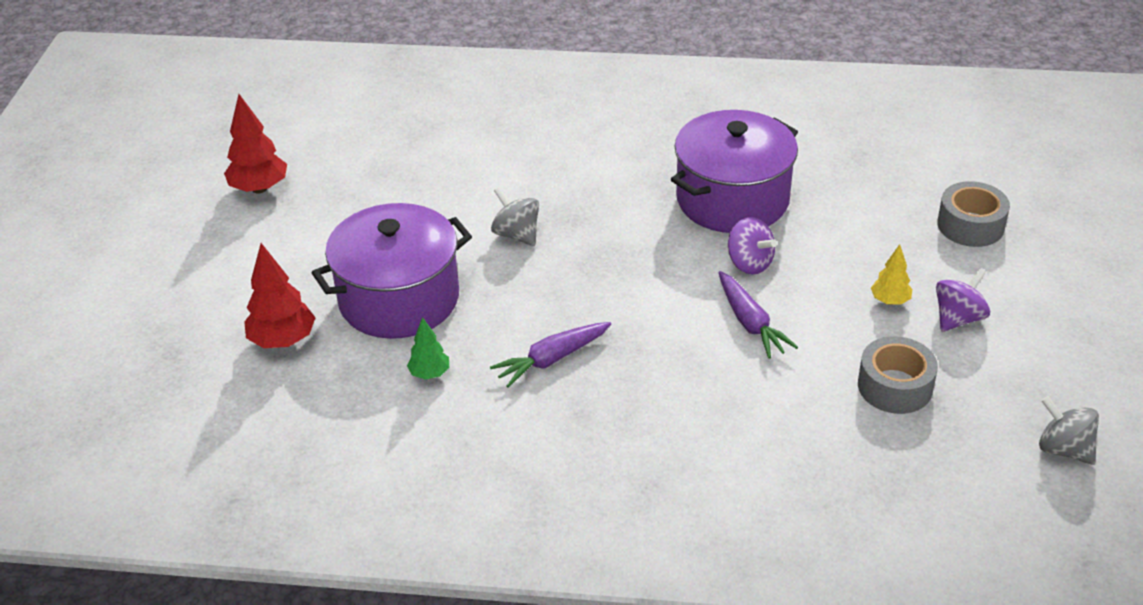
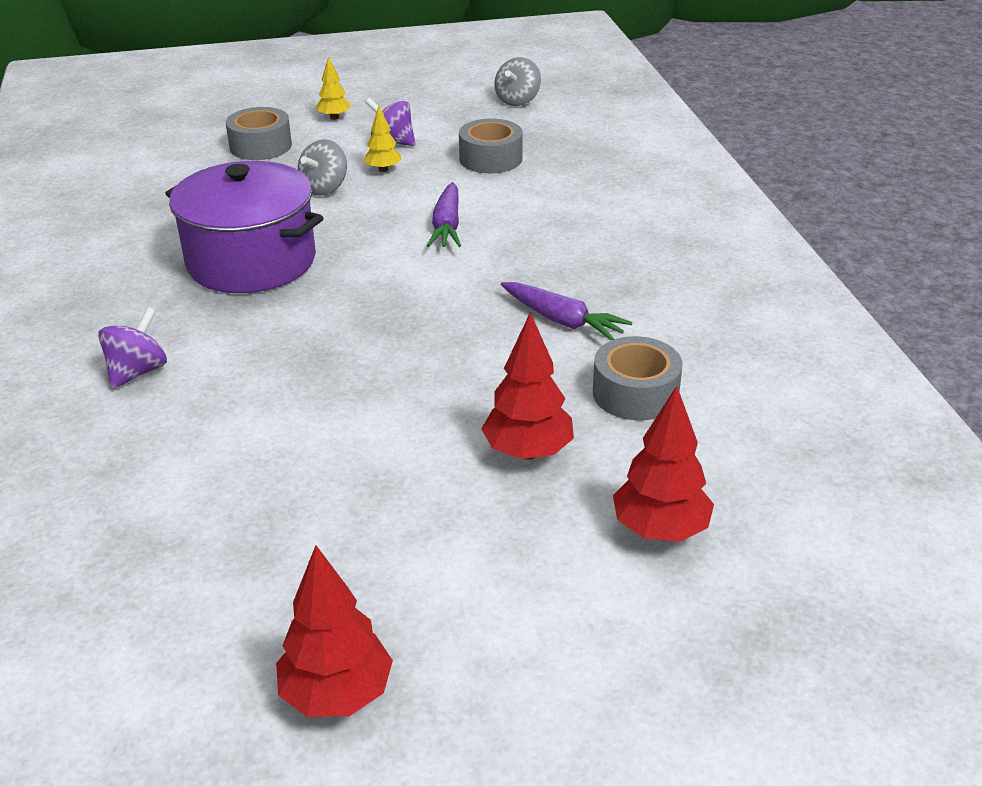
camera: 110 degrees left, 5 degrees down
purple pot [312,203,472,339] -> red tree [481,312,574,460]
green tree [407,317,449,380] -> grey tape [593,336,683,420]
grey spinning top [491,187,539,246] -> grey spinning top moved to [297,139,347,196]
purple carrot [719,271,798,359] -> purple carrot turned 135 degrees clockwise [427,182,461,247]
purple spinning top [728,217,777,275] -> purple spinning top moved to [98,307,167,389]
none -> yellow tree [316,56,351,120]

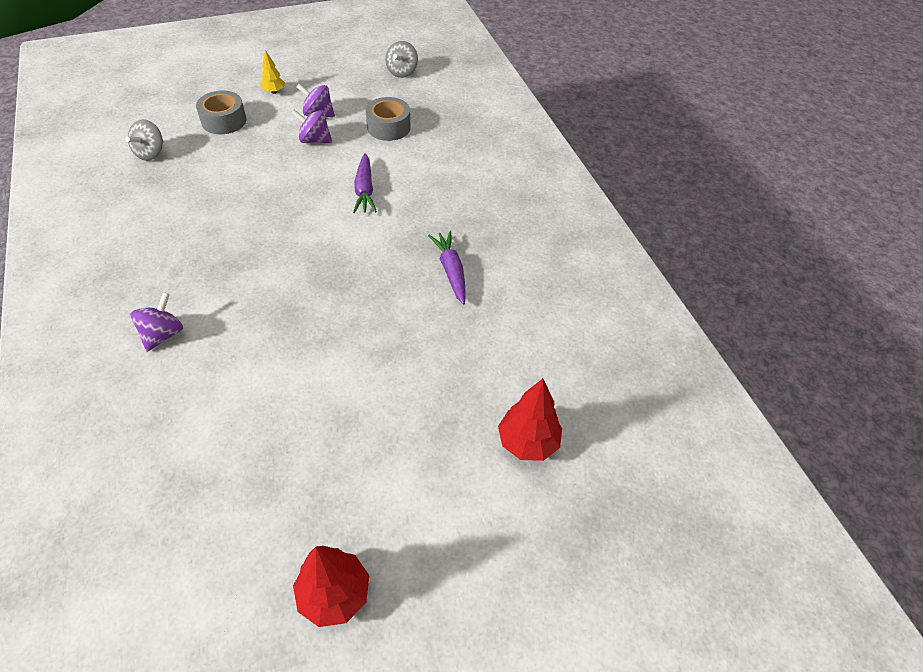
camera: 10 degrees left, 15 degrees up
purple pot [165,161,323,293] -> none
grey spinning top [297,139,347,196] -> grey spinning top moved to [125,119,164,161]
yellow tree [364,106,402,172] -> purple spinning top [291,109,332,143]
red tree [481,312,574,460] -> none
purple carrot [501,282,632,340] -> purple carrot turned 135 degrees counterclockwise [428,231,466,305]
grey tape [593,336,683,420] -> none

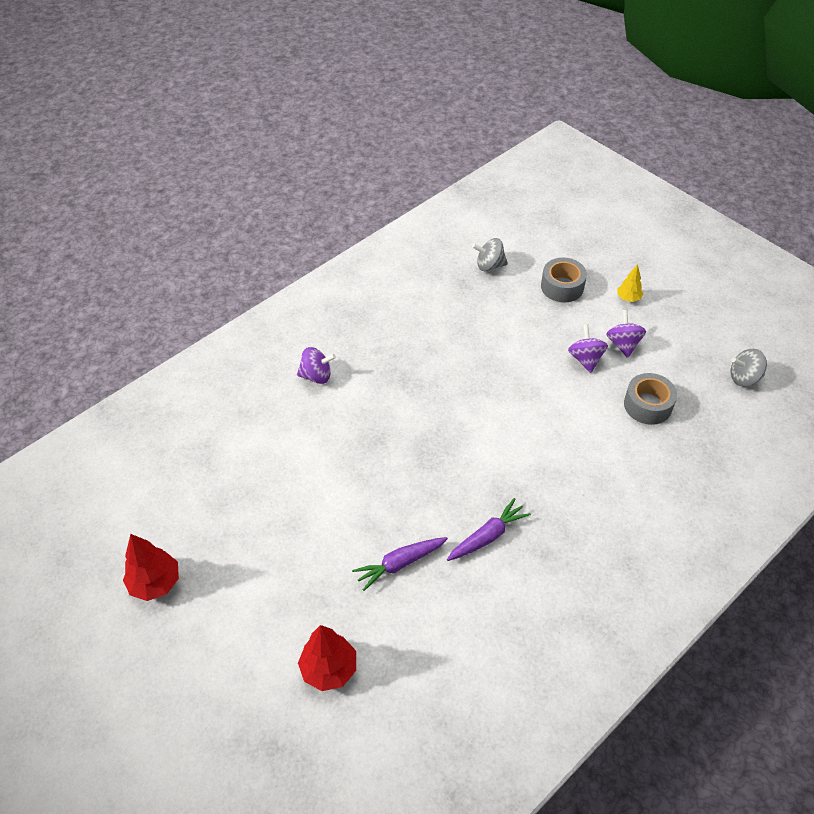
camera: 70 degrees right, 0 degrees up
purple carrot [353,153,377,213] -> purple carrot moved to [352,537,448,591]

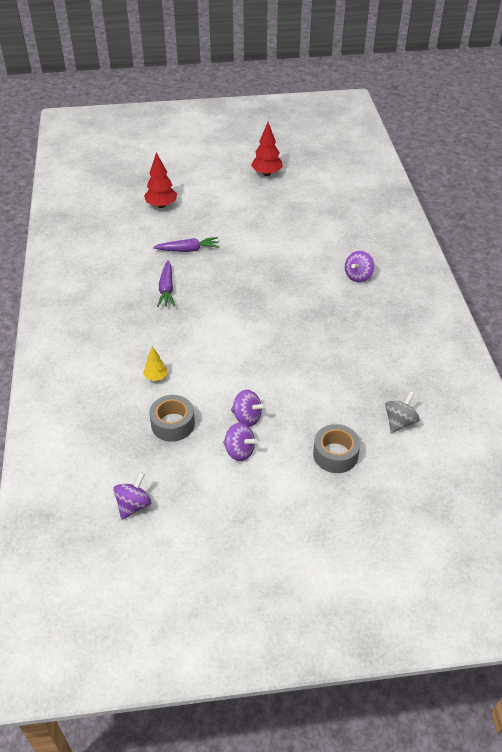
camera: 125 degrees right, 5 degrees down
purple carrot [352,537,448,591] -> purple carrot turned 75 degrees clockwise [153,237,220,252]
yellow tree [618,264,643,302] -> yellow tree moved to [143,347,167,381]
grey spinning top [731,349,767,387] -> purple spinning top [113,472,151,520]

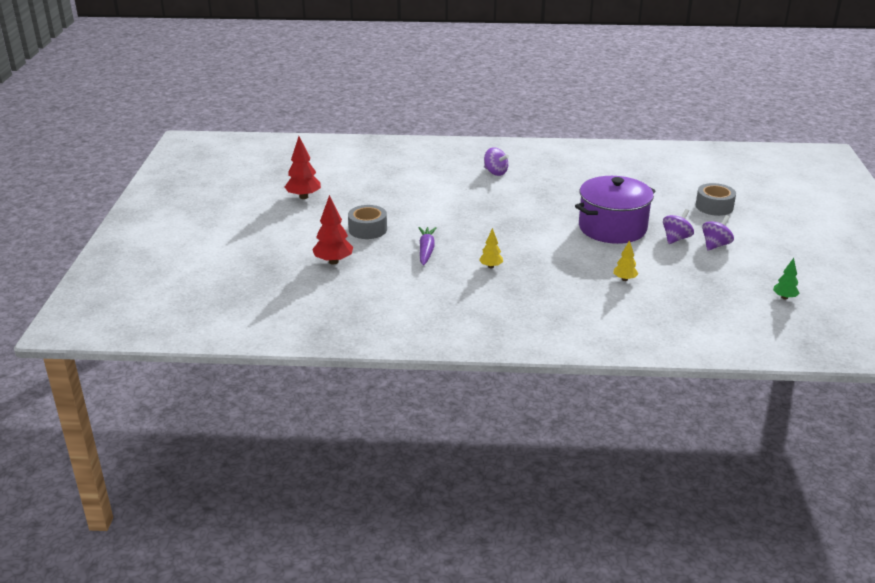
camera: 80 degrees left, 15 degrees down
purple spinning top [113,472,151,520] -> green tree [773,258,800,300]
grey tape [149,395,195,442] -> grey tape moved to [348,205,387,239]
purple carrot [157,261,175,307] -> yellow tree [479,228,503,268]
grey spinning top [385,391,420,433] -> none
none -> purple pot [575,176,656,244]

